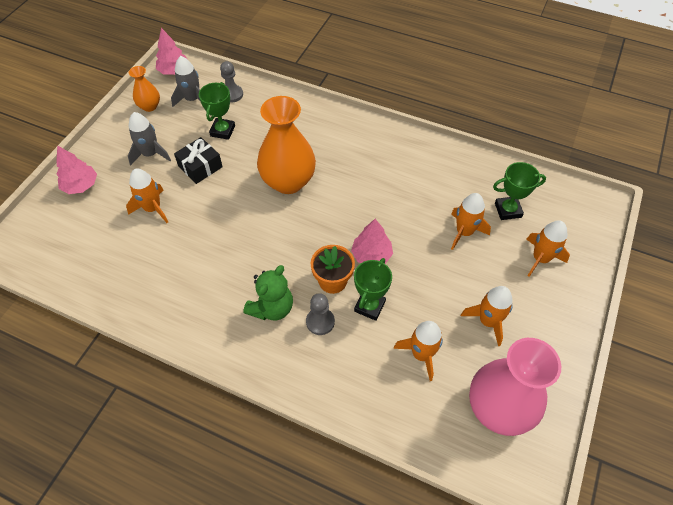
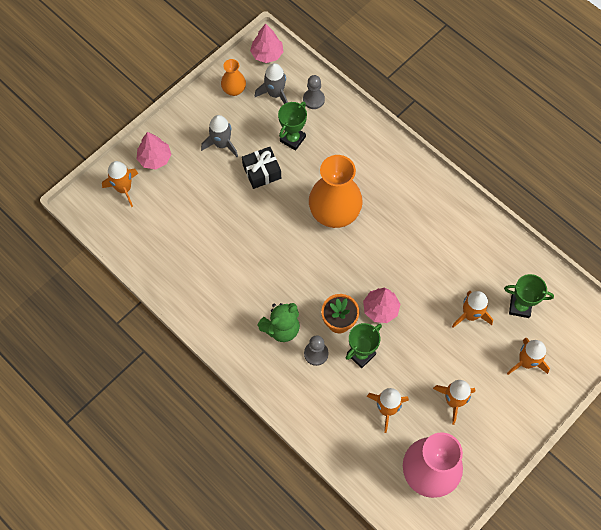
camera: 20 degrees right, 10 degrees up
orange rocket [126,168,168,223] -> orange rocket moved to [102,161,139,207]

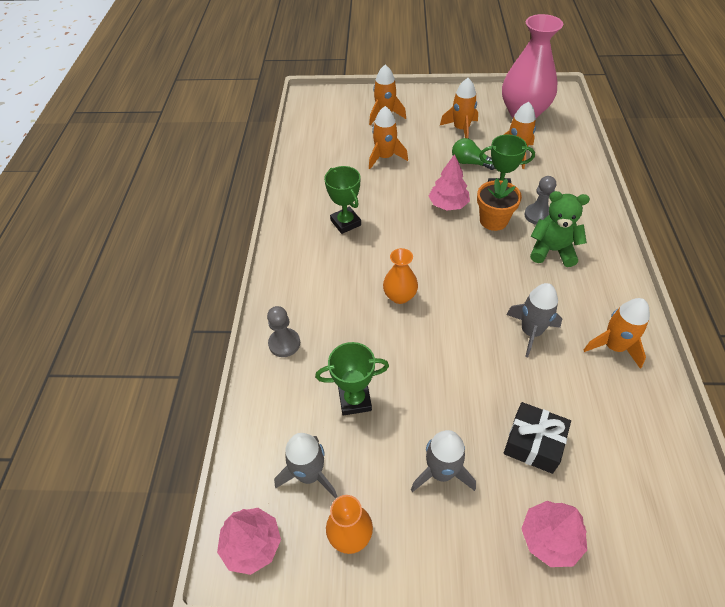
camera: 130 degrees left, 15 degrees down
orange rocket [102,161,139,207] -> orange rocket moved to [584,298,650,369]
black gift [242,147,281,189] -> black gift moved to [504,402,571,474]
grey pawn [303,75,325,109] -> grey pawn moved to [267,306,300,357]
orange vase [309,155,363,228] -> orange vase [383,248,418,304], size x0.50
green trophy [504,274,554,318] -> green trophy moved to [324,166,361,234]
none -> green light bulb [452,138,495,170]
none -> grey rocket [506,283,562,357]

